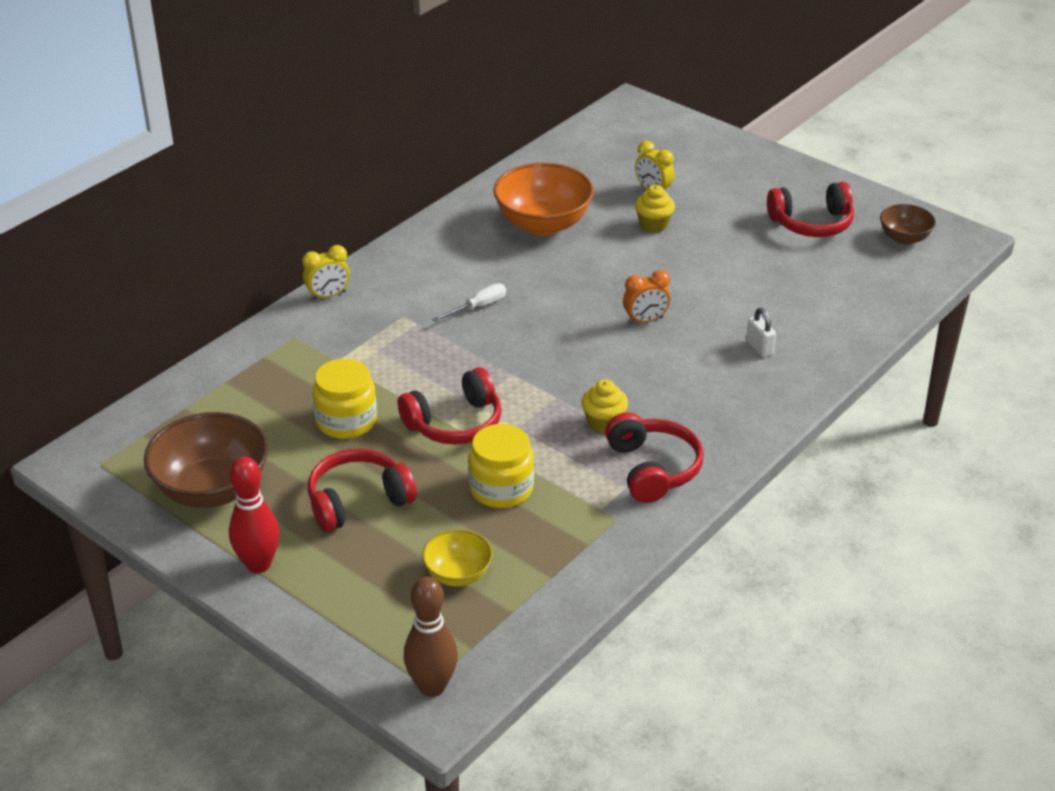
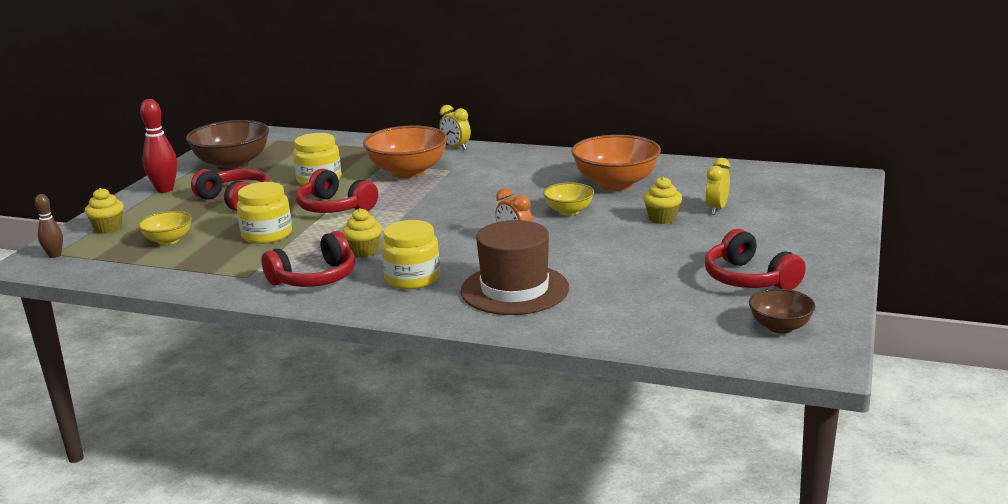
camera: 70 degrees right, 15 degrees down
brown bowling pin [404,577,458,697] -> brown bowling pin [35,194,63,258], size x0.61
white screwdriver [432,283,506,322] -> none
white padlock [746,308,776,357] -> brown hat [461,220,569,315]
none -> yellow cupcake [85,188,124,234]
none -> orange bowl [363,126,448,179]
none -> yellow jar [381,220,440,289]
none -> yellow bowl [543,182,594,216]

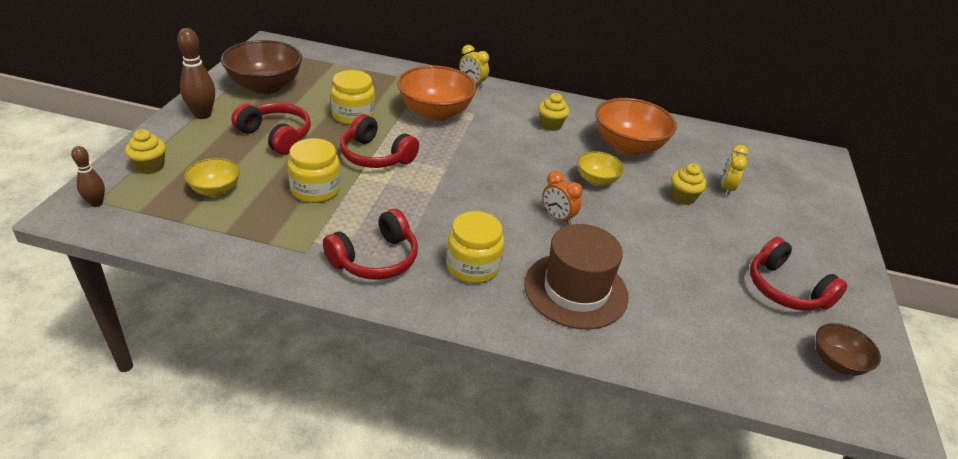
camera: 10 degrees left, 15 degrees up
red bowling pin [140,99,177,193] -> brown bowling pin [177,28,215,119]
yellow cupcake [342,208,382,257] -> yellow cupcake moved to [538,93,569,131]

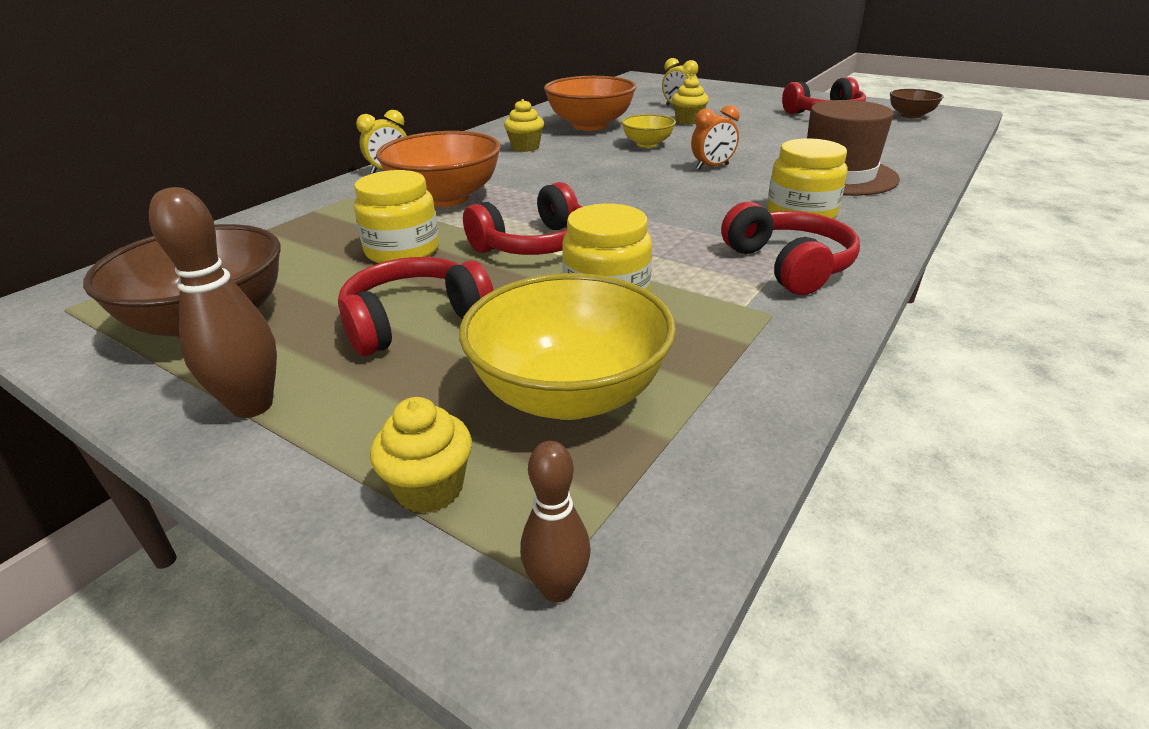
camera: 65 degrees left, 5 degrees down
yellow bowl [185,158,240,197] -> yellow bowl [459,273,676,420], size x1.83

